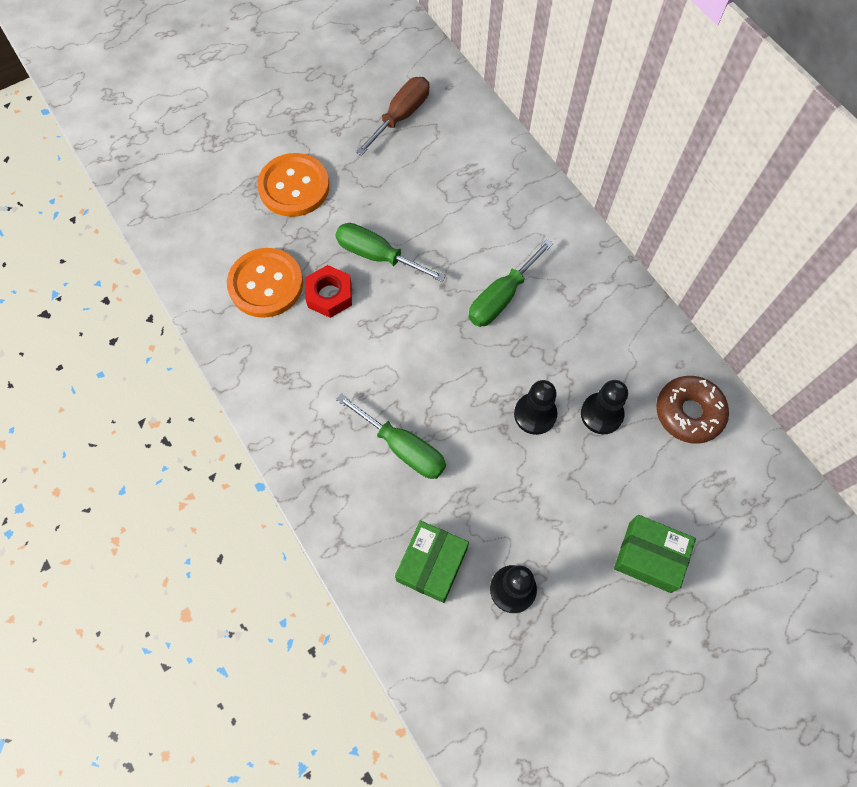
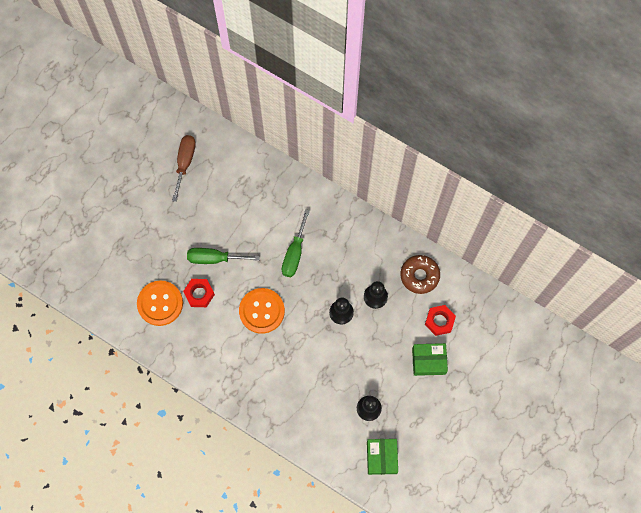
camera: 25 degrees left, 5 degrees up
orange button [257,153,329,217] -> orange button moved to [239,288,285,334]
green screwdriver [336,393,446,479] -> none
green box [395,521,469,603] -> green box moved to [367,439,398,475]
none -> red nut [425,305,456,336]

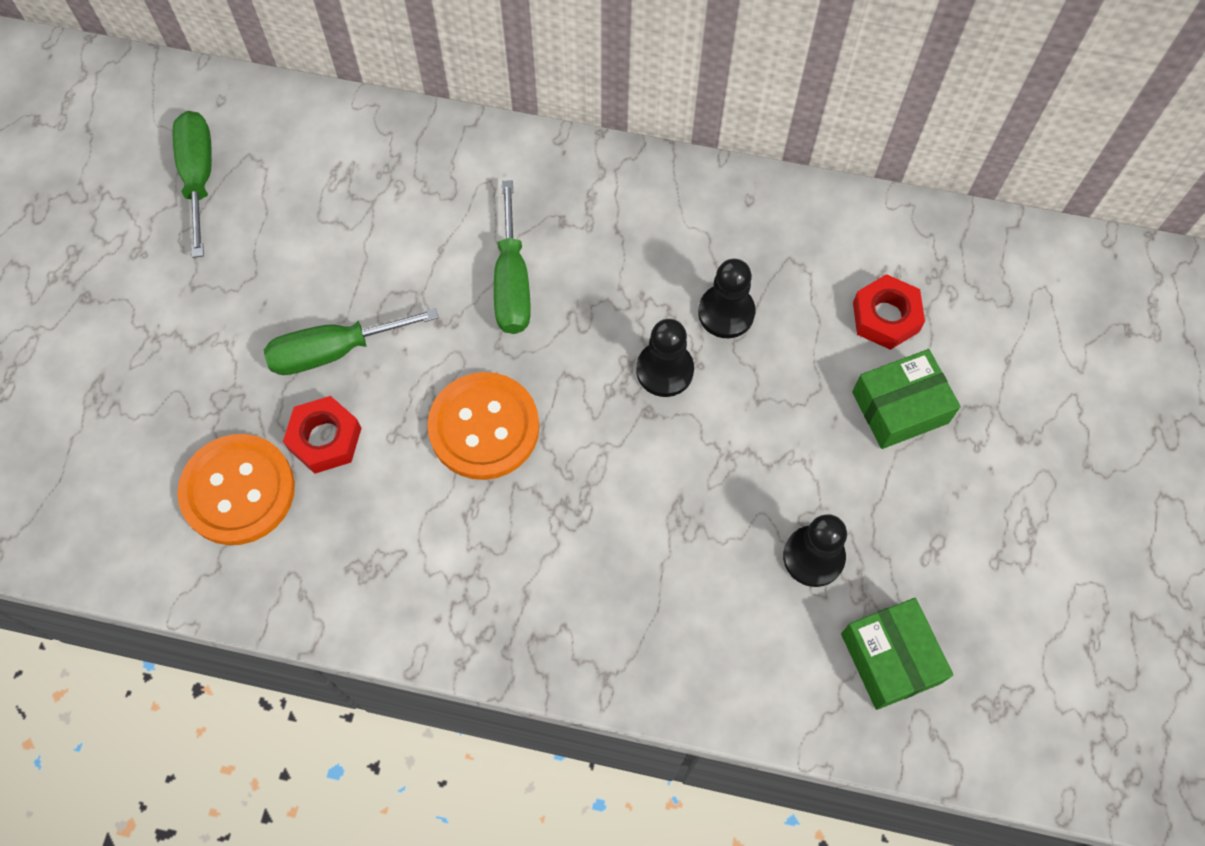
camera: 20 degrees left, 5 degrees down
brown screwdriver [172,135,196,202] -> green screwdriver [173,111,212,258]
brown donut [400,255,440,294] -> none

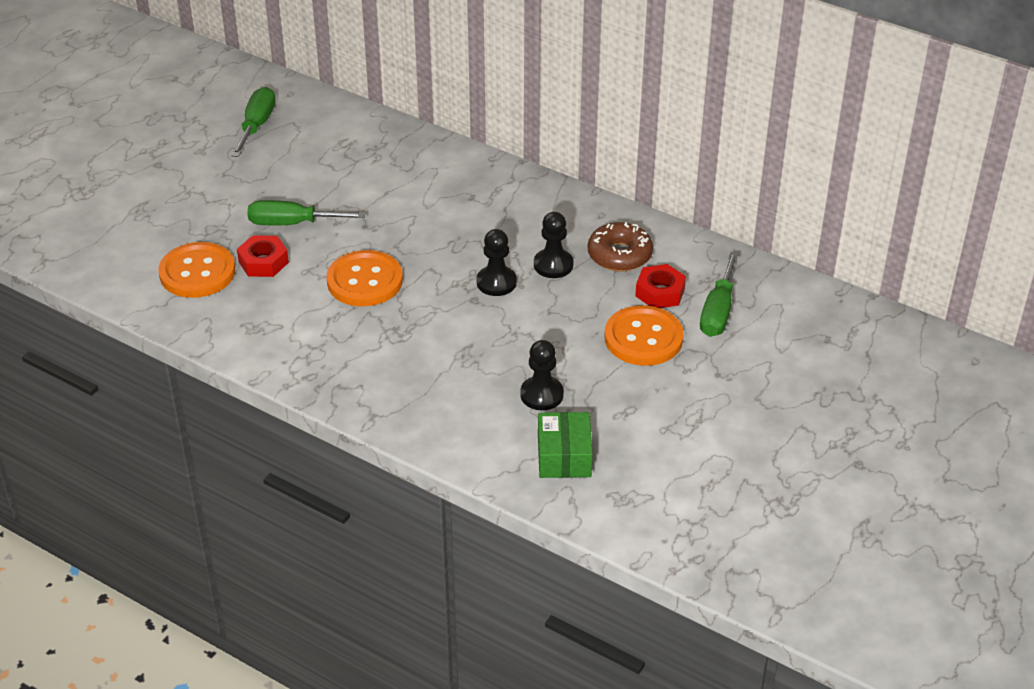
camera: 20 degrees right, 25 degrees down
green screwdriver [494,180,531,334] -> green screwdriver moved to [700,252,738,337]
green box [852,349,961,449] -> orange button [604,305,684,366]
none -> brown donut [587,222,653,272]

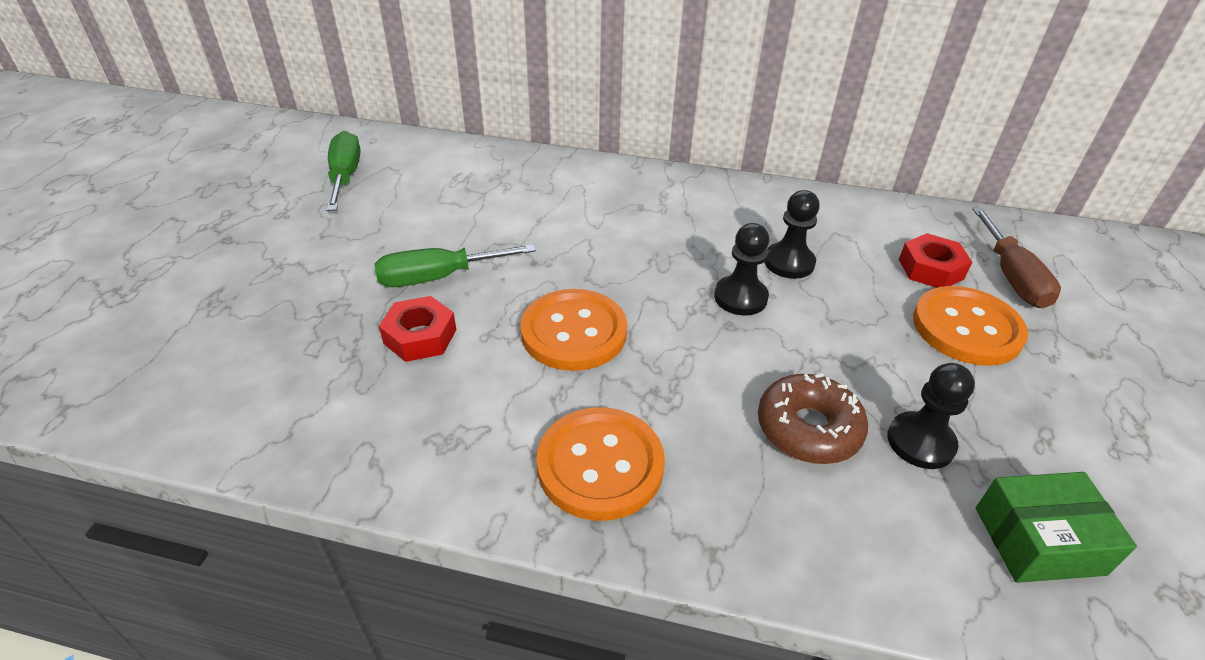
camera: 20 degrees left, 0 degrees up
orange button [159,242,235,298] -> orange button moved to [536,407,665,521]
green box [538,412,593,478] -> green box turned 75 degrees counterclockwise [976,472,1137,583]
brown donut [587,222,653,272] -> brown donut moved to [758,373,868,464]
green screwdriver [700,252,738,337] -> brown screwdriver [973,208,1061,308]

